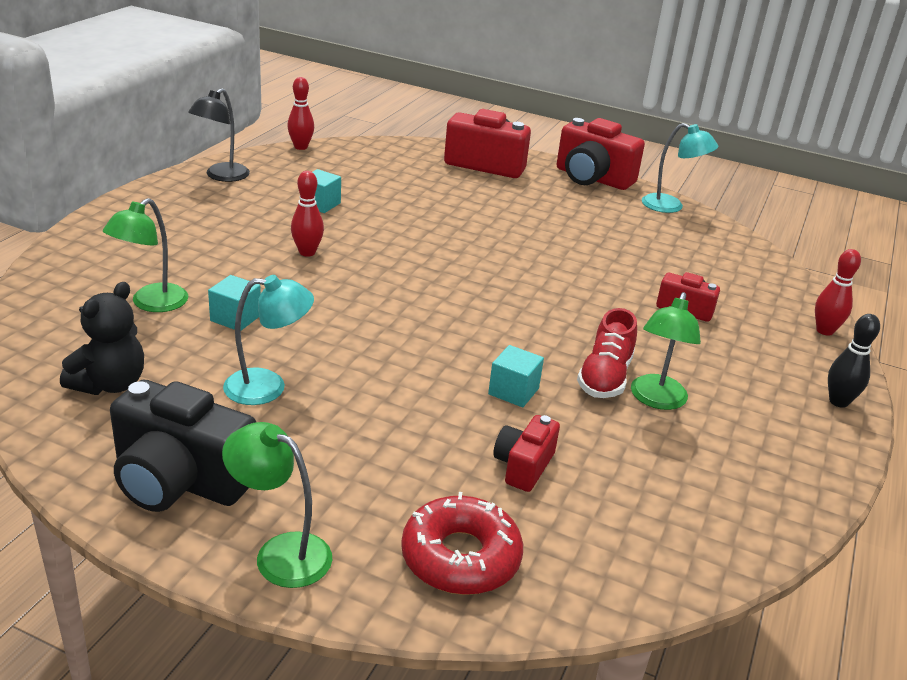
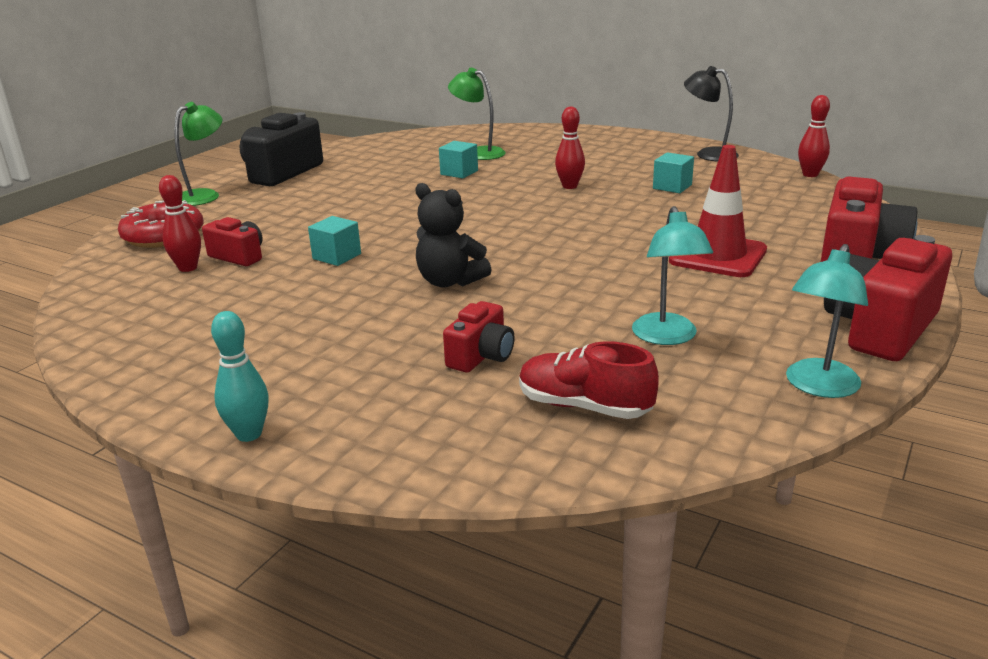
camera: 100 degrees right, 5 degrees down
black teddy bear [60,282,144,395] -> black teddy bear moved to [415,183,492,287]
turquoise lamp [223,275,314,405] -> turquoise lamp moved to [632,206,713,345]
red shoe [577,308,637,398] -> red shoe moved to [519,341,659,419]
green lamp [631,292,701,410] -> none
red bowling pin [815,249,861,336] -> red bowling pin moved to [159,175,201,272]
black bowling pin [828,314,880,408] -> turquoise bowling pin [211,311,268,442]
none -> red traffic cone [669,145,767,277]

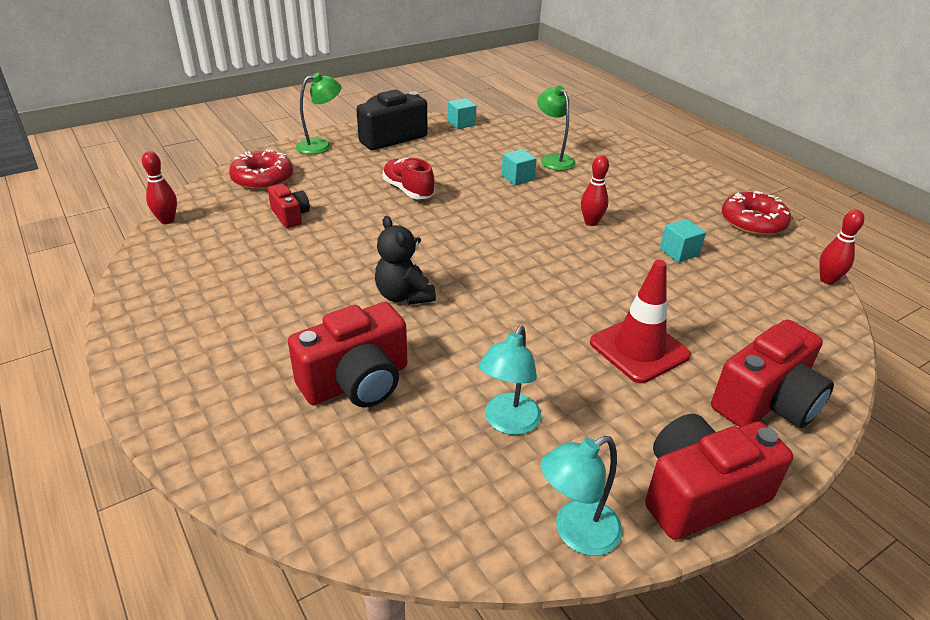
camera: 25 degrees right, 10 degrees up
red bowling pin [159,175,201,272] -> red bowling pin moved to [142,151,177,224]
turquoise bowling pin [211,311,268,442] -> none
turquoise cube [308,216,361,266] -> turquoise cube moved to [447,98,476,129]
red camera [443,301,515,372] -> red camera [288,302,407,408], size x1.81
red shoe [519,341,659,419] -> red shoe moved to [383,158,435,199]
black lamp [684,66,739,161] -> red donut [722,191,791,236]

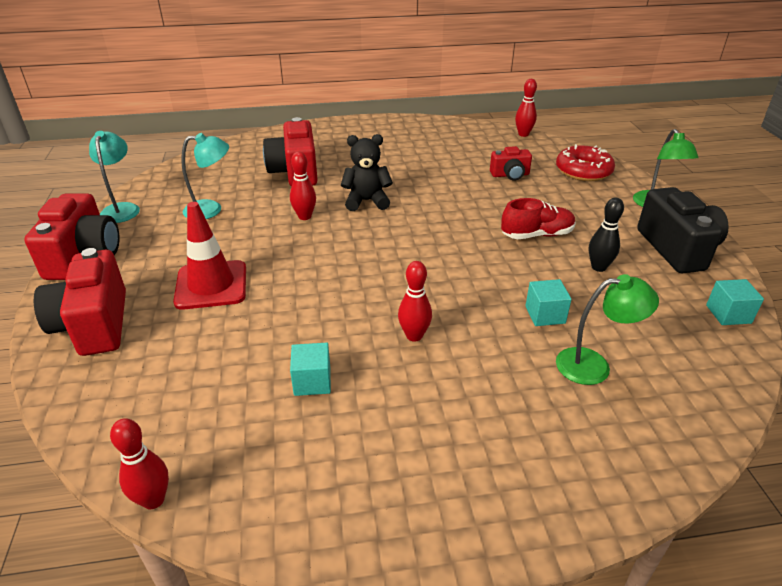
camera: 115 degrees right, 0 degrees up
turquoise lamp [479,326,541,435] -> turquoise lamp turned 120 degrees clockwise [181,133,229,219]
red donut [722,191,791,236] -> none
none -> red bowling pin [290,152,316,220]
none -> black bowling pin [589,197,624,272]

